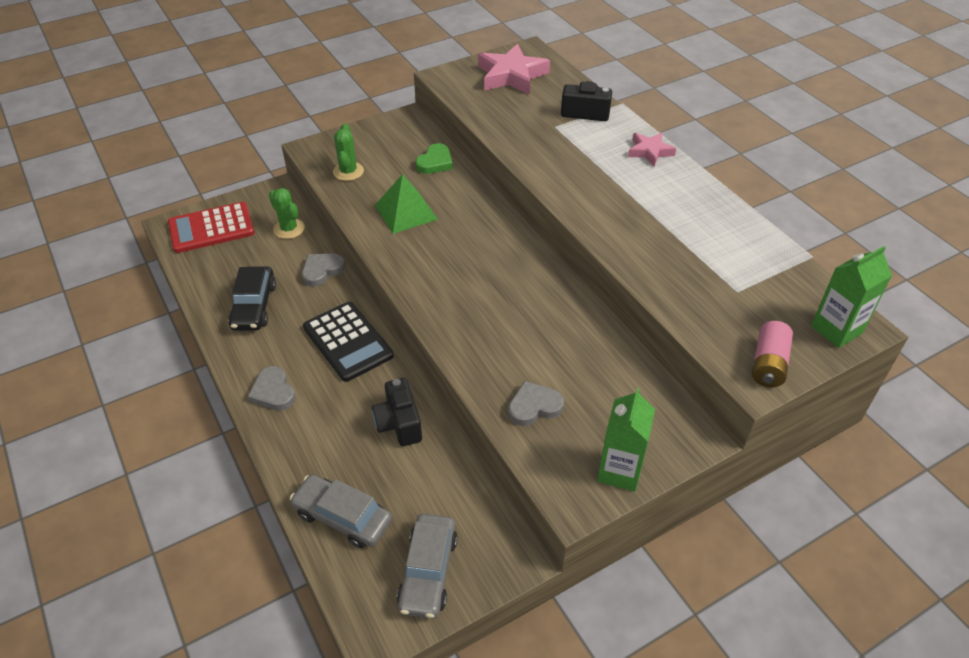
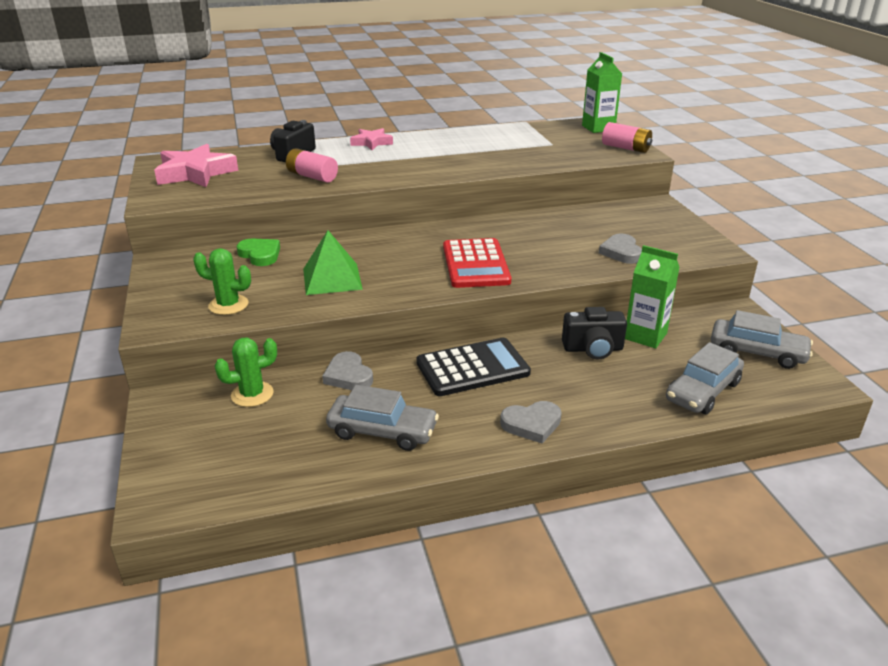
camera: 75 degrees left, 15 degrees down
red calculator [168,202,255,253] -> red calculator moved to [443,238,512,288]
black car [228,267,276,330] -> grey car [326,385,439,451]
green carton [597,388,655,492] -> green carton moved to [625,245,680,349]
none -> pink battery [286,148,338,183]

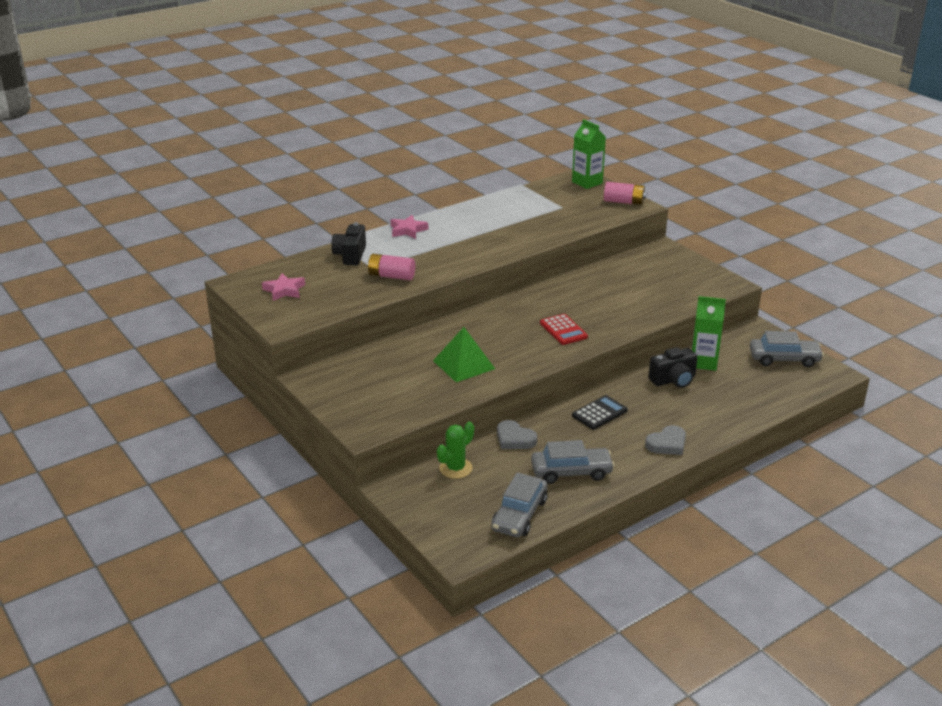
camera: 20 degrees left, 0 degrees up
pink star [154,144,238,187] -> pink star [262,273,305,301], size x0.58
green cactus [193,248,251,315] -> none
green heart [237,239,280,266] -> none
black calculator [416,338,531,396] -> black calculator [572,395,628,430], size x0.64
red calculator [443,238,512,288] -> red calculator [540,314,588,345], size x0.64
grey heart [599,234,642,264] -> none
grey car [666,342,744,414] -> grey car moved to [491,472,548,537]

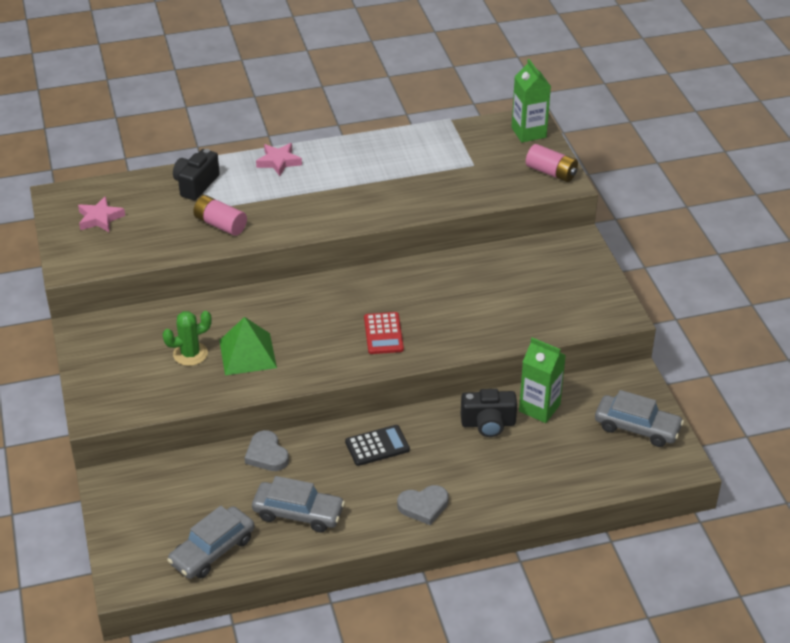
camera: 20 degrees right, 10 degrees up
green cactus [437,422,474,479] -> green cactus moved to [162,311,212,366]

